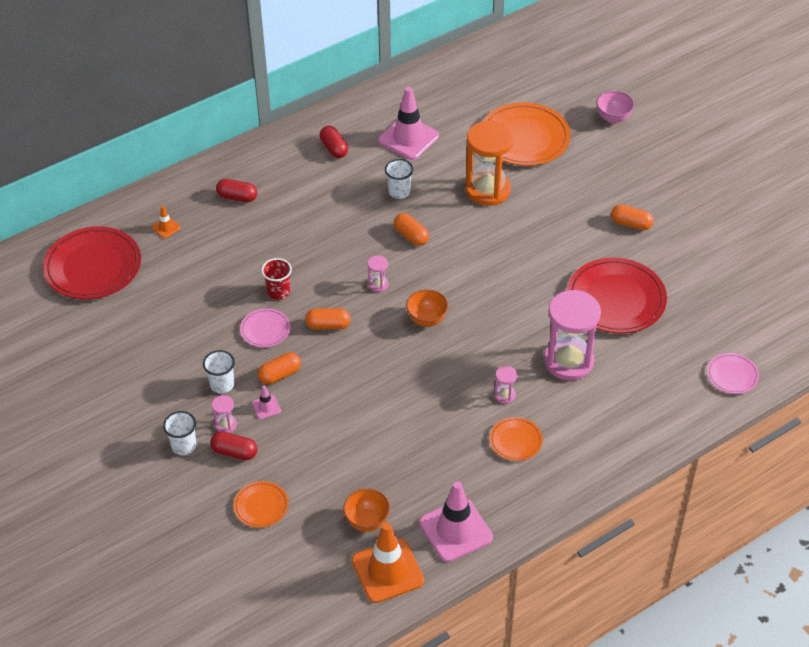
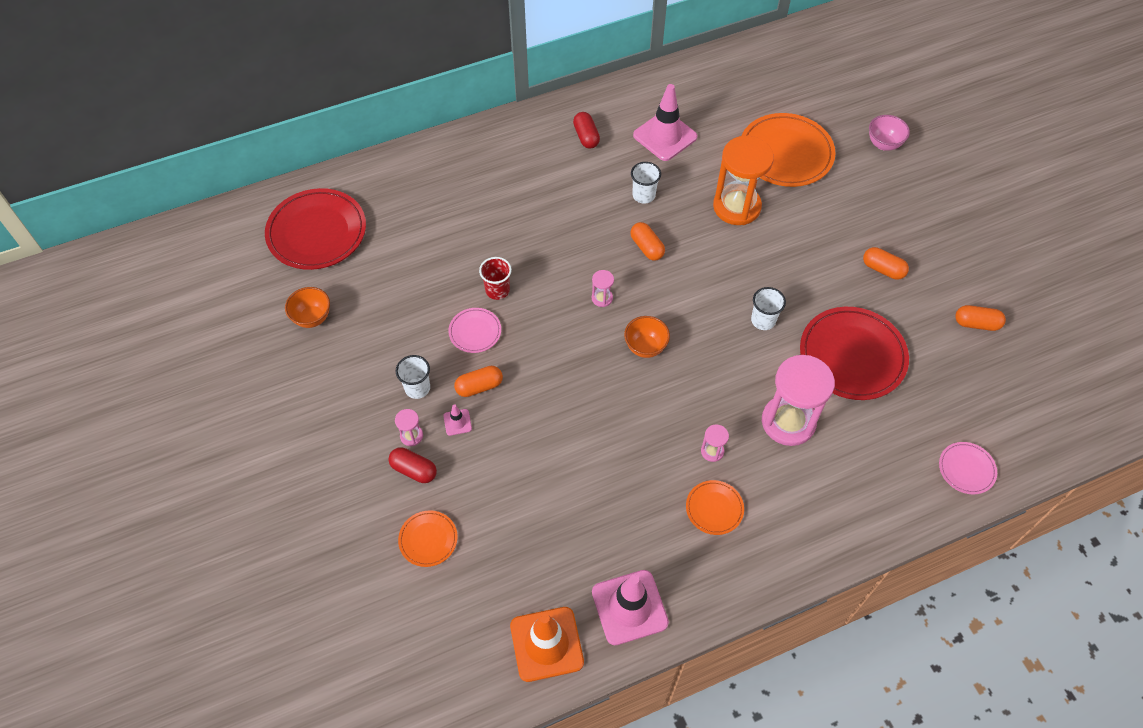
camera: 10 degrees right, 10 degrees up
orange traffic cone [152,206,181,238] -> none
white cup [163,411,196,455] -> white cup moved to [751,287,786,330]
red capsule [216,179,257,202] -> none
orange capsule [305,308,351,330] -> orange capsule moved to [955,305,1006,331]
orange bowl [343,488,390,532] -> orange bowl moved to [285,287,330,328]

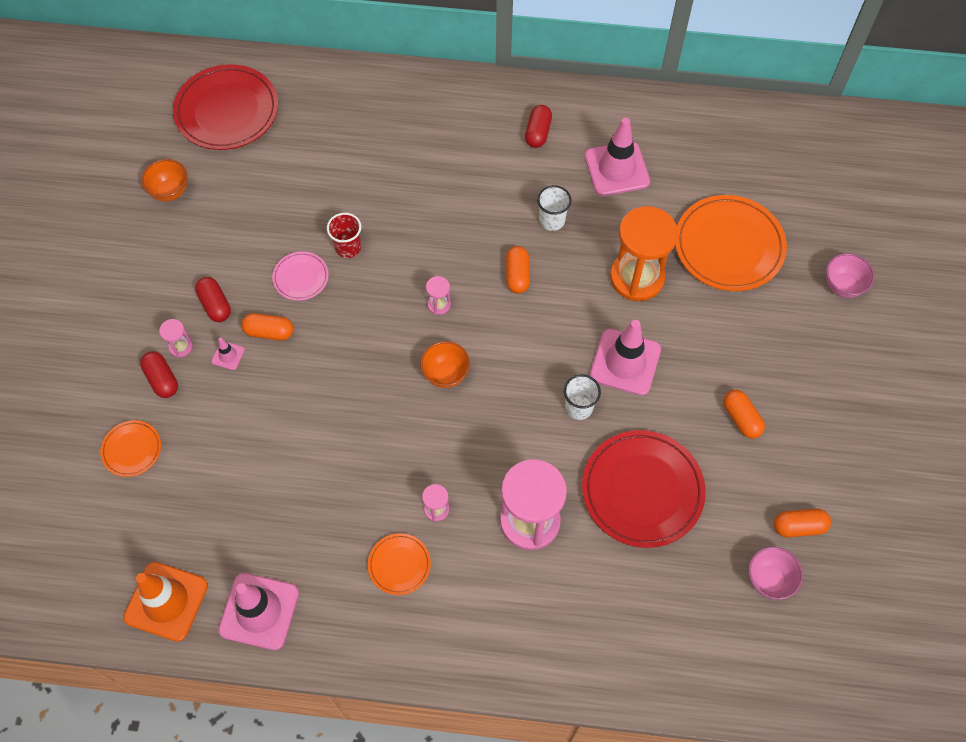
camera: 30 degrees right, 5 degrees up
white cup [396,355,430,399] -> red capsule [195,277,231,322]
pink plate [939,442,997,494] -> none
orange capsule [955,305,1006,331] -> orange capsule turned 45 degrees counterclockwise [774,509,831,538]
none -> pink traffic cone [590,320,661,396]
none -> pink bowl [748,546,803,600]

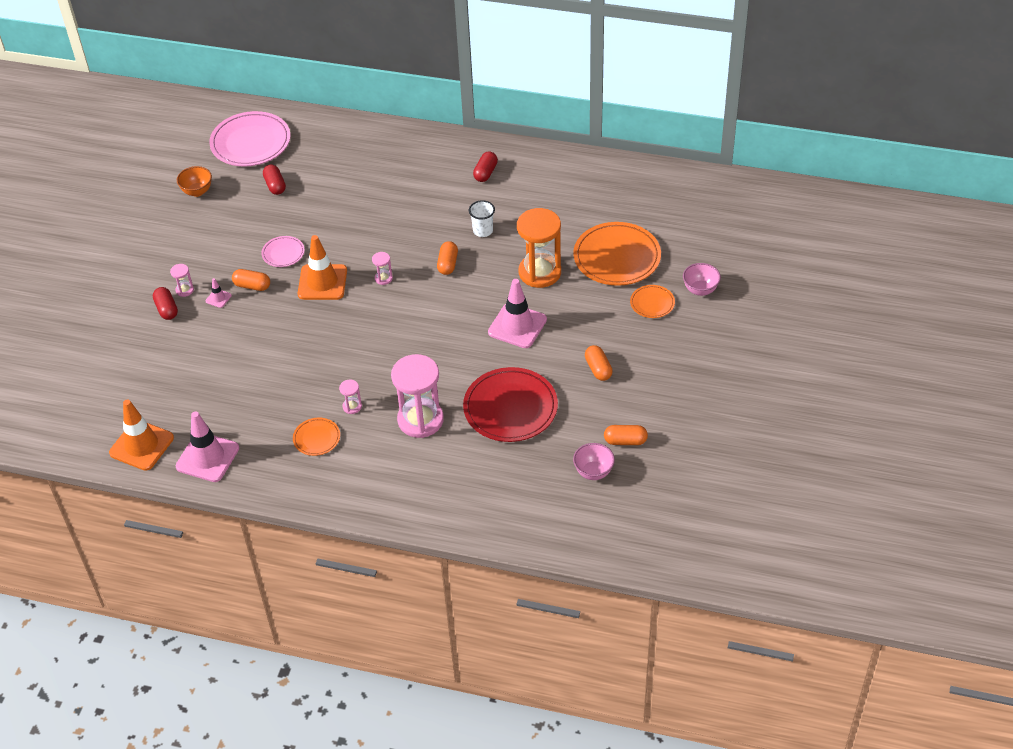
camera: 10 degrees right, 15 degrees down
orange plate [100,420,161,477] -> orange plate moved to [630,285,675,318]
red plate [173,64,278,150] -> pink plate [209,111,290,166]
red capsule [195,277,231,322] -> red capsule moved to [263,164,286,195]
red cup [327,213,361,258] -> none
orange bowl [420,341,470,388] -> none
white cup [564,374,601,420] -> none
pink traffic cone [585,118,650,196] -> none
none -> orange traffic cone [298,235,347,300]

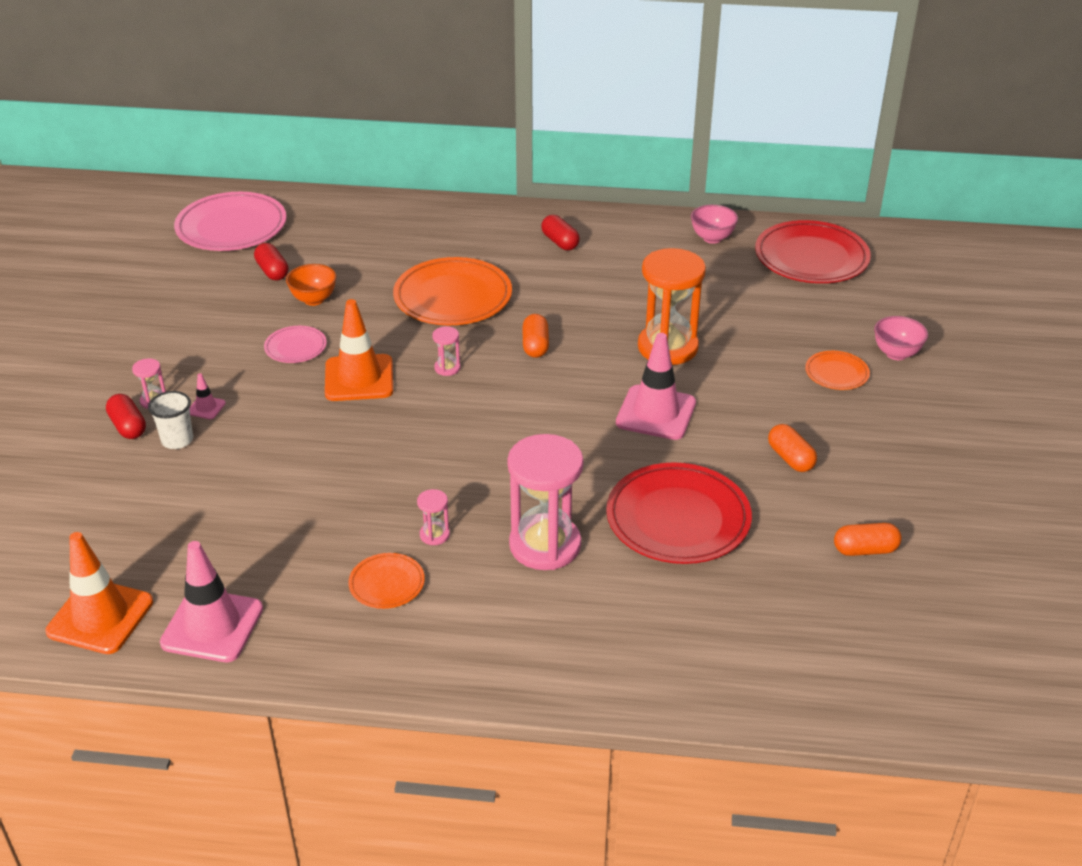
camera: 10 degrees left, 10 degrees down
orange bowl [177,166,212,197] -> orange bowl moved to [286,264,337,306]
orange capsule [232,269,270,291] -> none
white cup [469,200,495,237] -> white cup moved to [148,391,193,449]
red capsule [473,151,498,182] -> red capsule turned 45 degrees counterclockwise [541,215,580,250]
orange plate [573,222,661,286] -> orange plate moved to [393,257,512,325]
pink bowl [573,443,615,480] -> pink bowl moved to [691,205,738,244]
none -> red plate [755,220,871,283]

